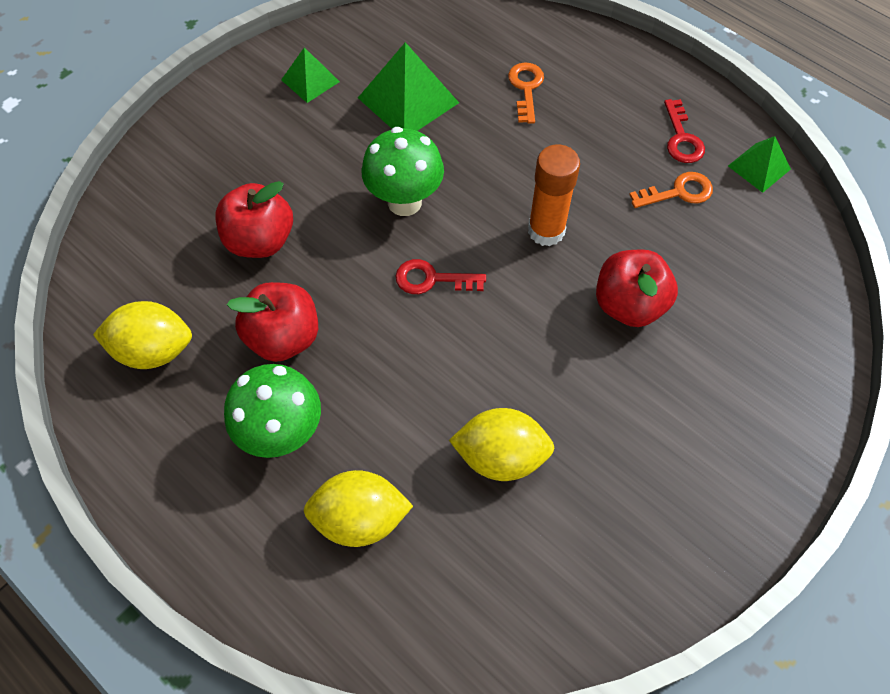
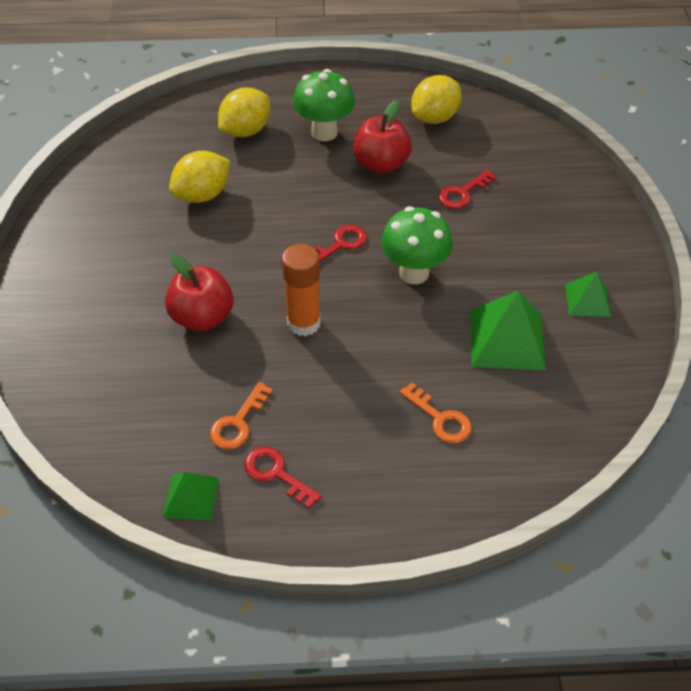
camera: 135 degrees right, 10 degrees down
red apple [215,181,293,258] -> red key [439,170,497,209]

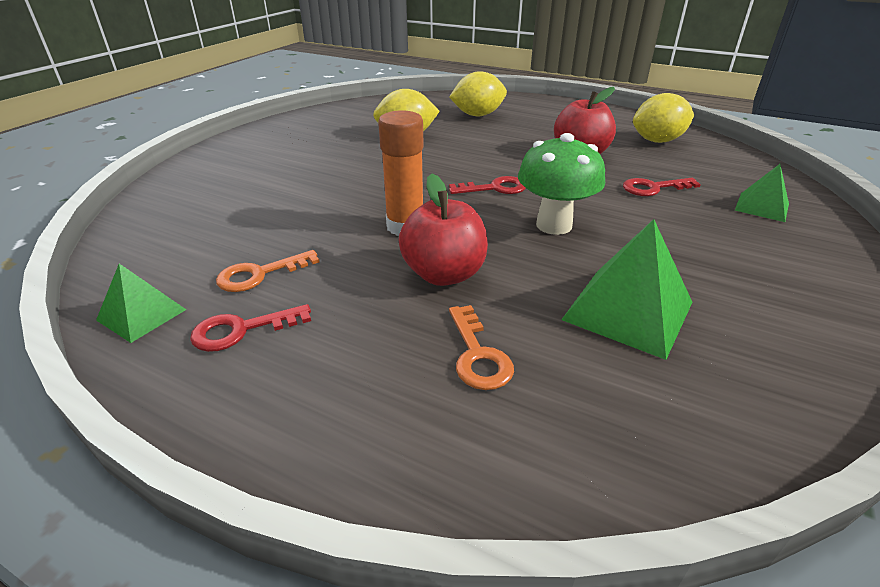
camera: 30 degrees right, 15 degrees down
red apple [165,254,233,331] -> red apple moved to [399,173,488,286]
red key [244,446,322,509] -> red key turned 90 degrees counterclockwise [190,304,311,352]
green mushroom [293,69,355,141] -> none
green pyramid [565,272,611,317] -> green pyramid moved to [735,164,789,222]

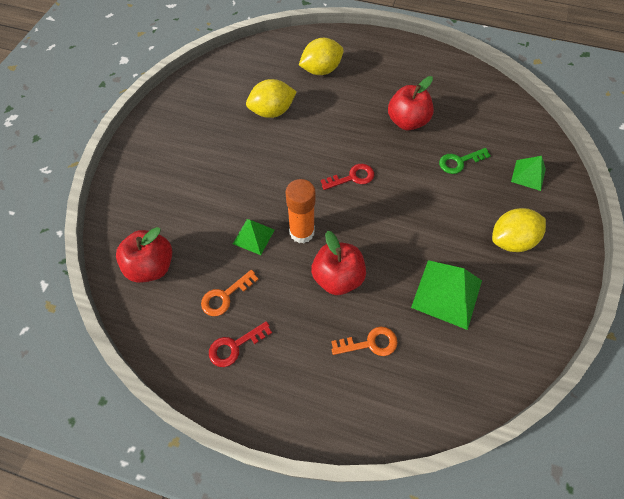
camera: 10 degrees left, 25 degrees up
green pyramid [96,264,186,343] -> green pyramid moved to [233,219,275,255]
orange key [449,305,514,390] -> orange key turned 75 degrees counterclockwise [331,326,397,356]
green mushroom [518,133,605,235] -> none
red key [623,178,701,196] -> green key [439,148,491,174]
yellow lemon [633,93,694,143] -> yellow lemon moved to [492,208,546,252]
none -> red apple [116,227,172,283]

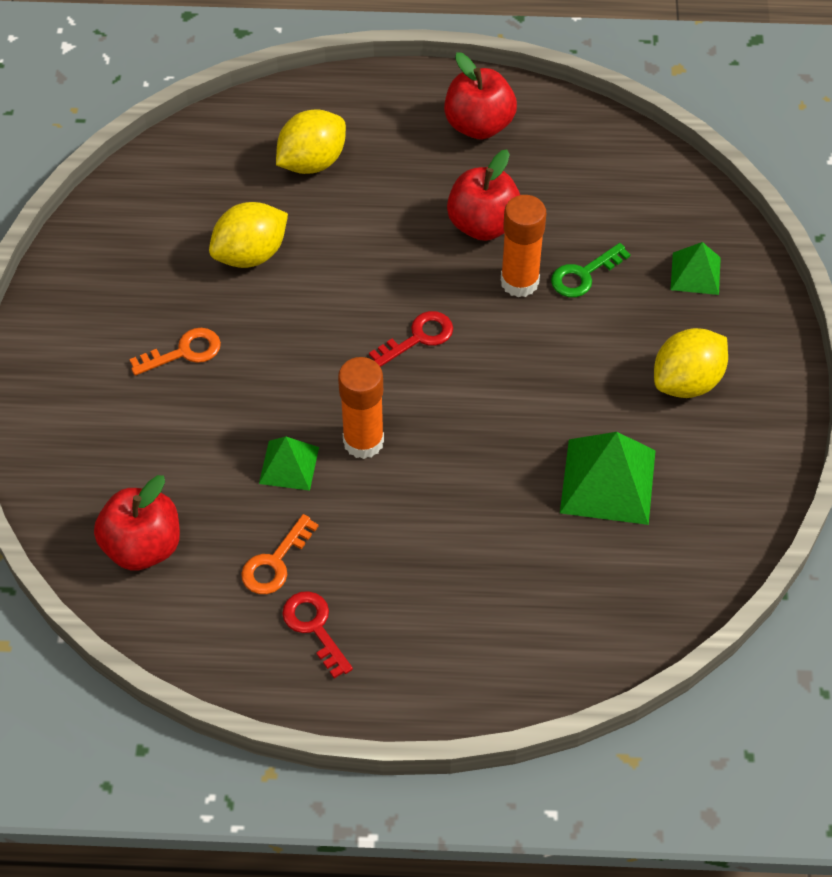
camera: 15 degrees left, 5 degrees down
red key [209,321,272,367] -> red key turned 105 degrees clockwise [282,591,353,678]
red apple [311,231,366,295] -> red apple moved to [444,52,517,140]
orange key [331,326,397,356] -> orange key moved to [129,328,221,376]
none -> orange glue stick [501,195,546,297]

